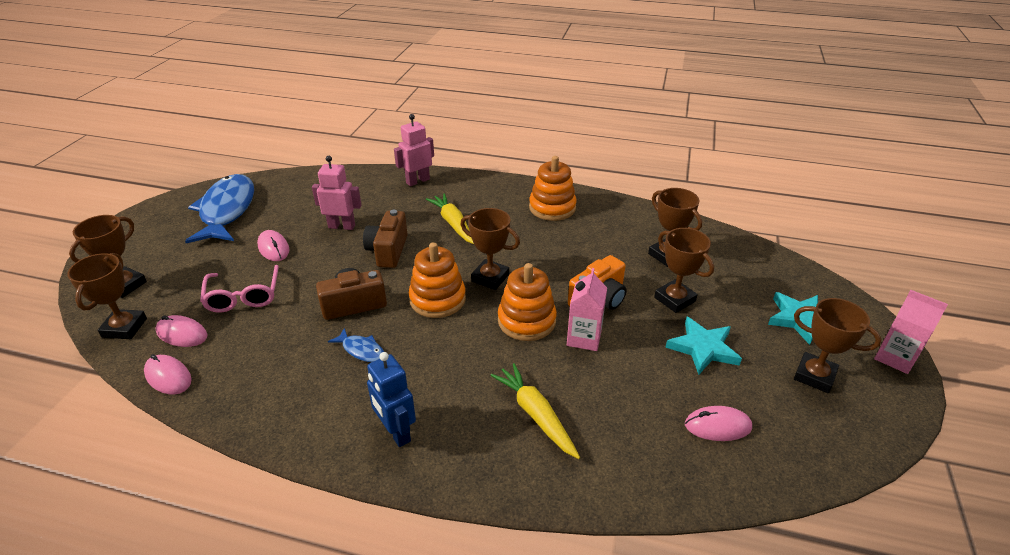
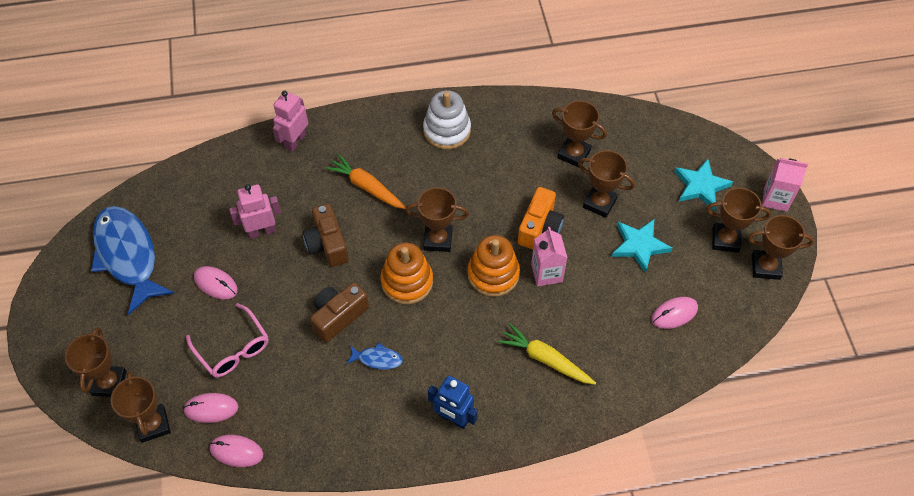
camera: 25 degrees left, 20 degrees up
yellow carrot [426,193,474,244] -> orange carrot [325,154,406,209]
orange stacking toy [529,156,577,221] -> white stacking toy [423,90,471,149]
none -> brown trophy [748,215,814,280]

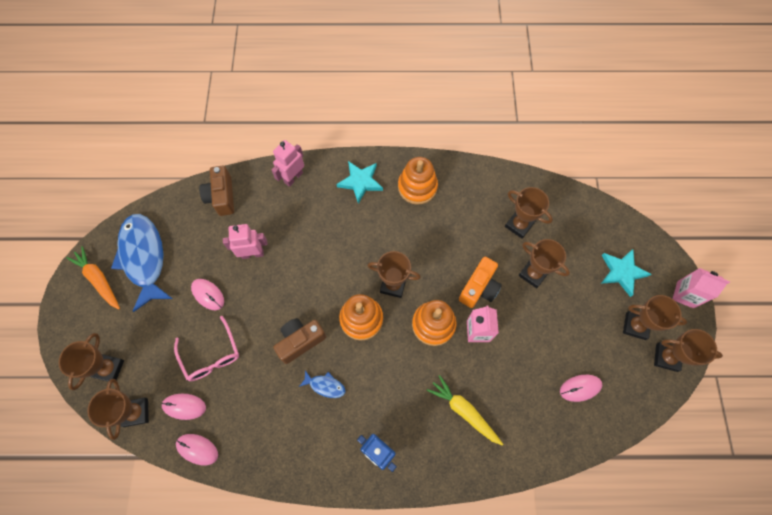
camera: 10 degrees right, 10 degrees up
brown camera [303,204,349,267] -> brown camera moved to [199,165,234,216]
orange carrot [325,154,406,209] -> orange carrot moved to [67,246,120,309]
white stacking toy [423,90,471,149] -> orange stacking toy [398,157,438,205]
turquoise star [612,219,672,274] -> turquoise star moved to [336,161,383,204]

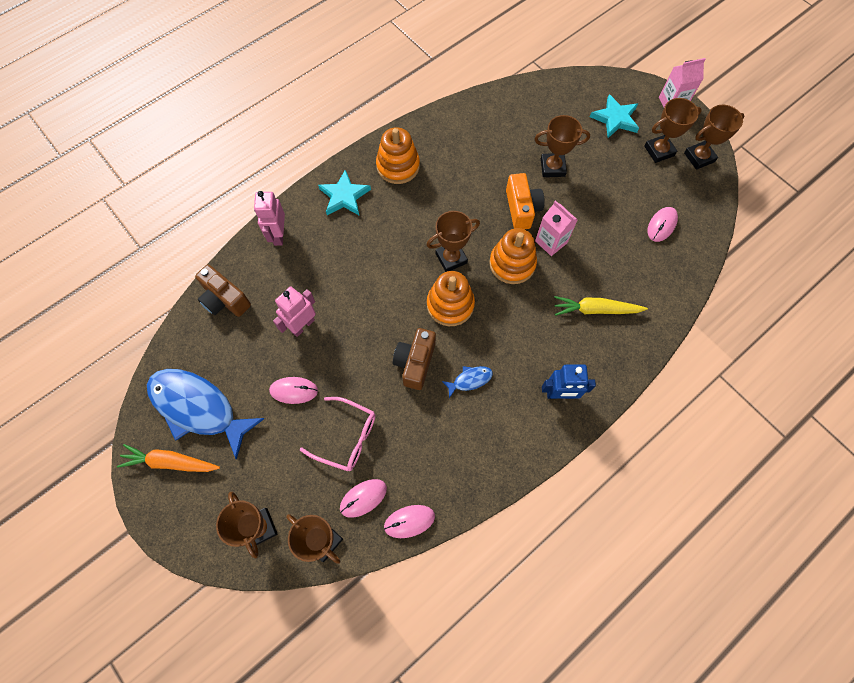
camera: 40 degrees left, 0 degrees up
brown trophy [505,187,553,239] -> none

